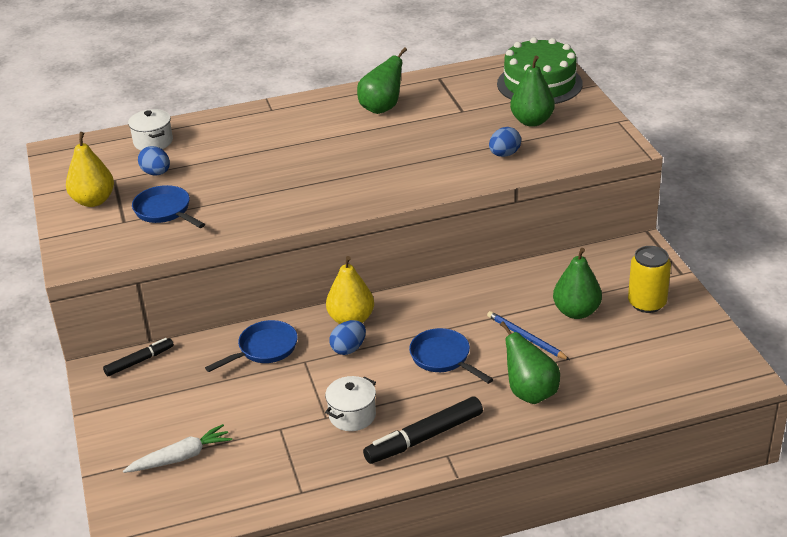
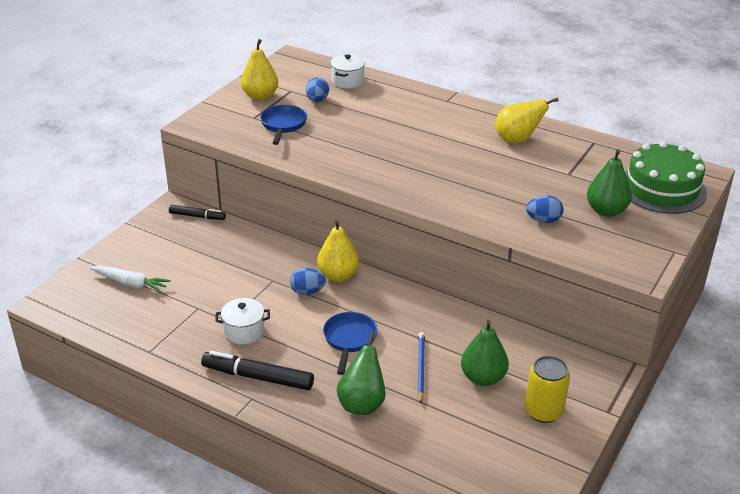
camera: 45 degrees right, 0 degrees up
blue pan [205,320,298,372] -> none
green pear [357,47,407,114] -> yellow pear [495,97,558,143]

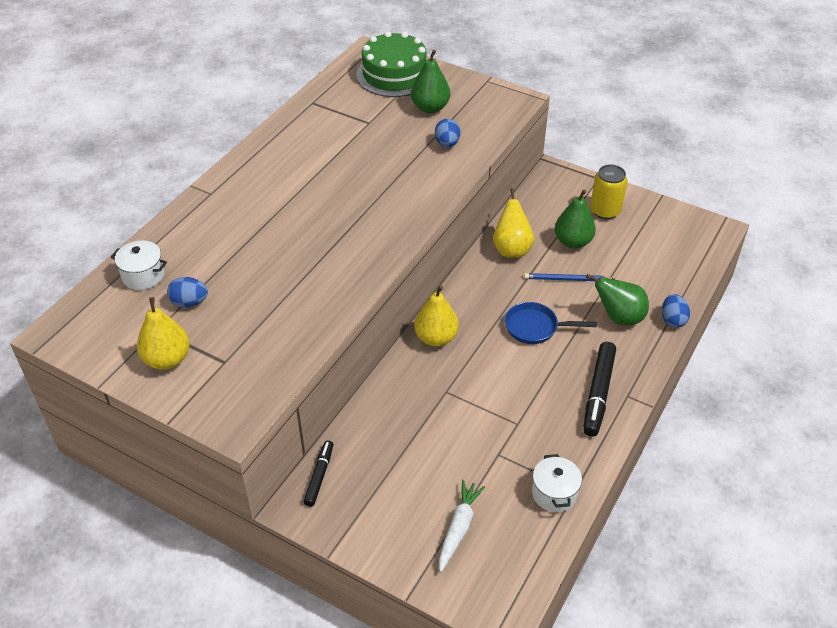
camera: 90 degrees left, 10 degrees up
white pot [215,298,270,344] -> white pot moved to [532,454,582,512]
blue pan [260,105,307,145] -> none
blue egg [290,268,326,295] -> blue egg moved to [662,294,690,328]
yellow pear [495,97,558,143] -> yellow pear moved to [493,188,534,258]

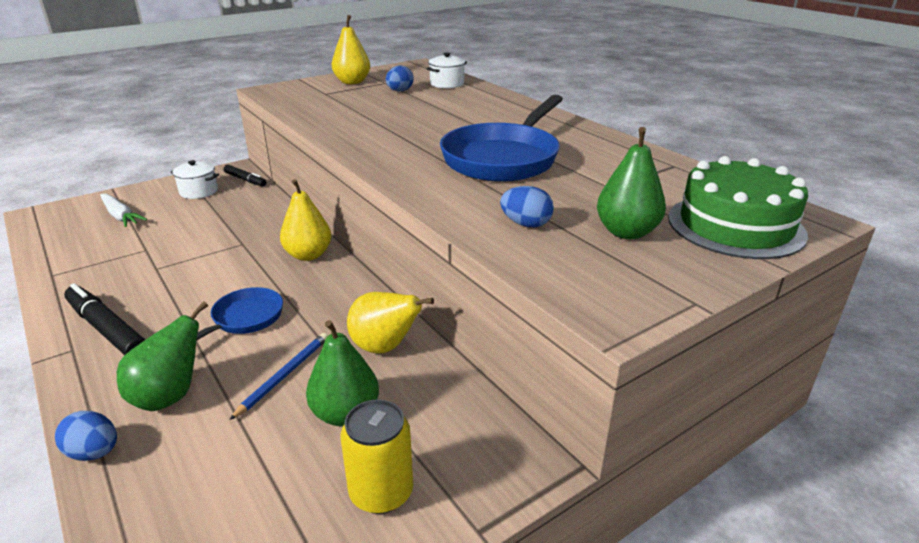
camera: 115 degrees right, 15 degrees down
white pot [532,454,582,512] -> white pot moved to [170,160,219,199]
none -> blue pan [440,95,563,182]

